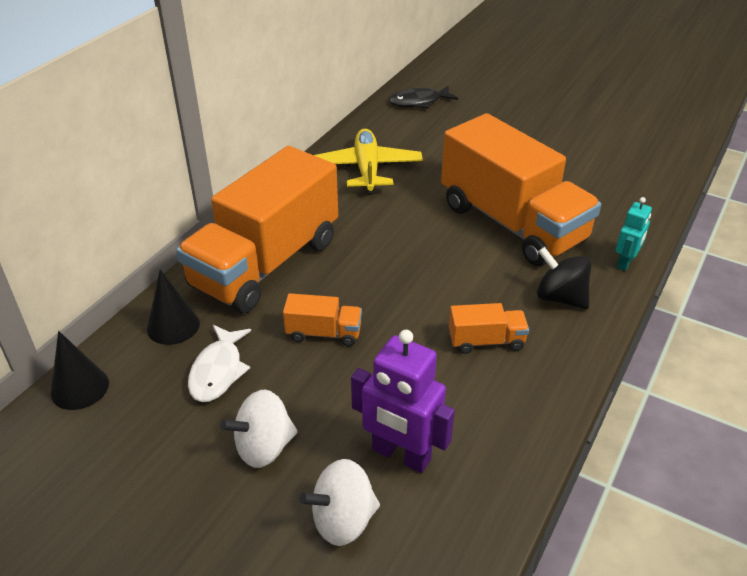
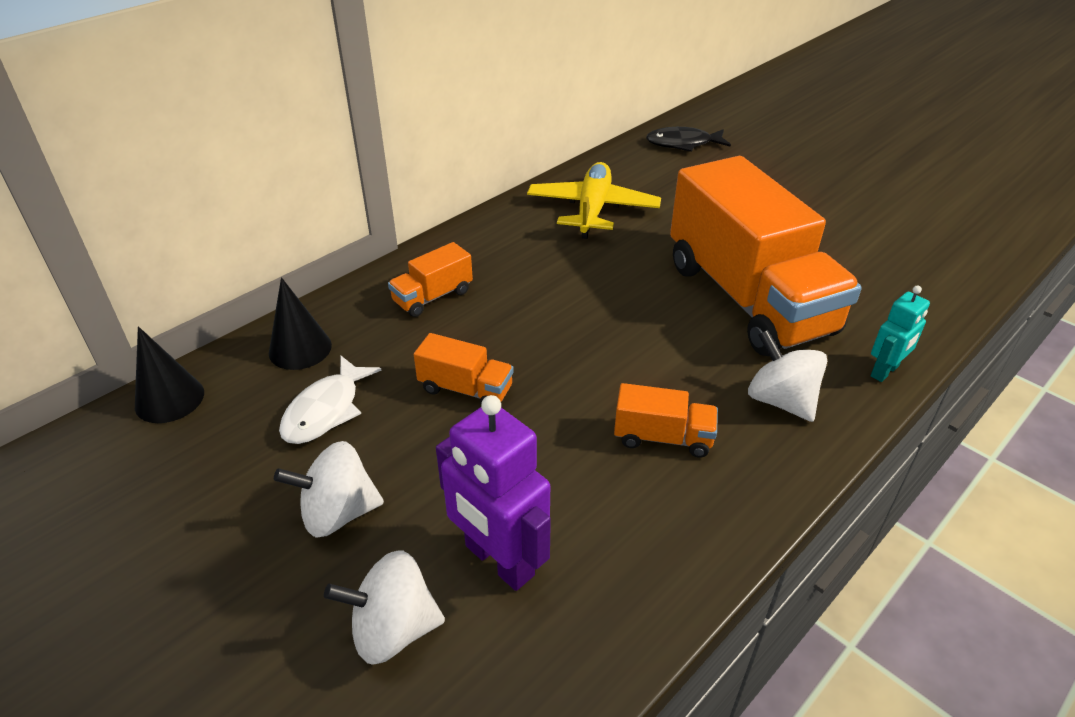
camera: 15 degrees right, 0 degrees up
orange truck [176,146,338,313] -> orange truck [388,242,473,317], size x0.41
black spinning top [537,247,592,309] -> white spinning top [748,330,827,422]

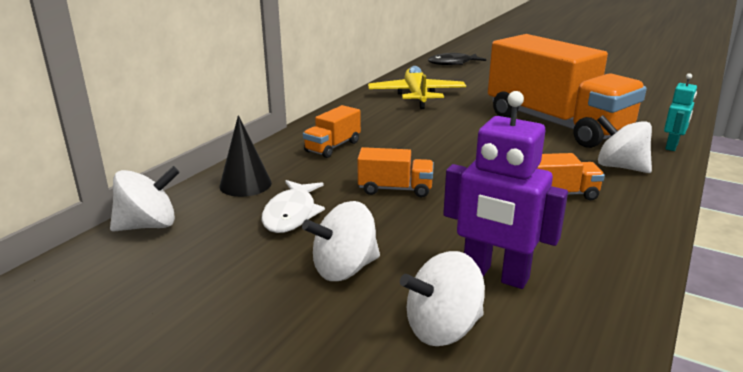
camera: 15 degrees left, 15 degrees down
black cone [135,326,204,423] -> white spinning top [110,166,180,232]

